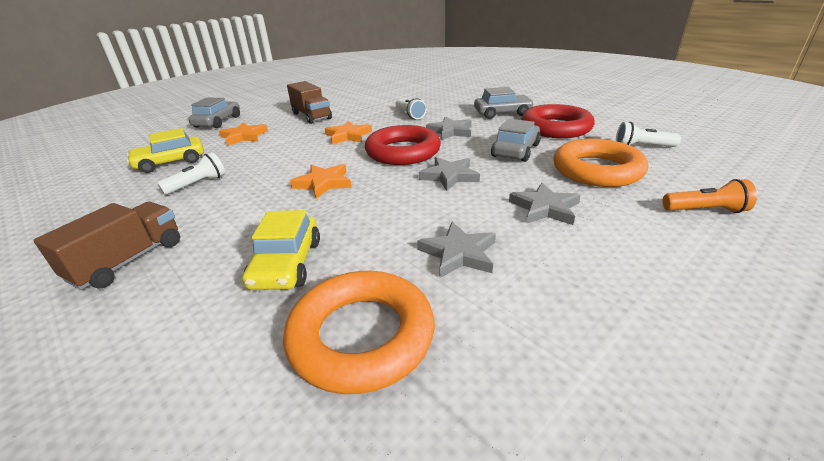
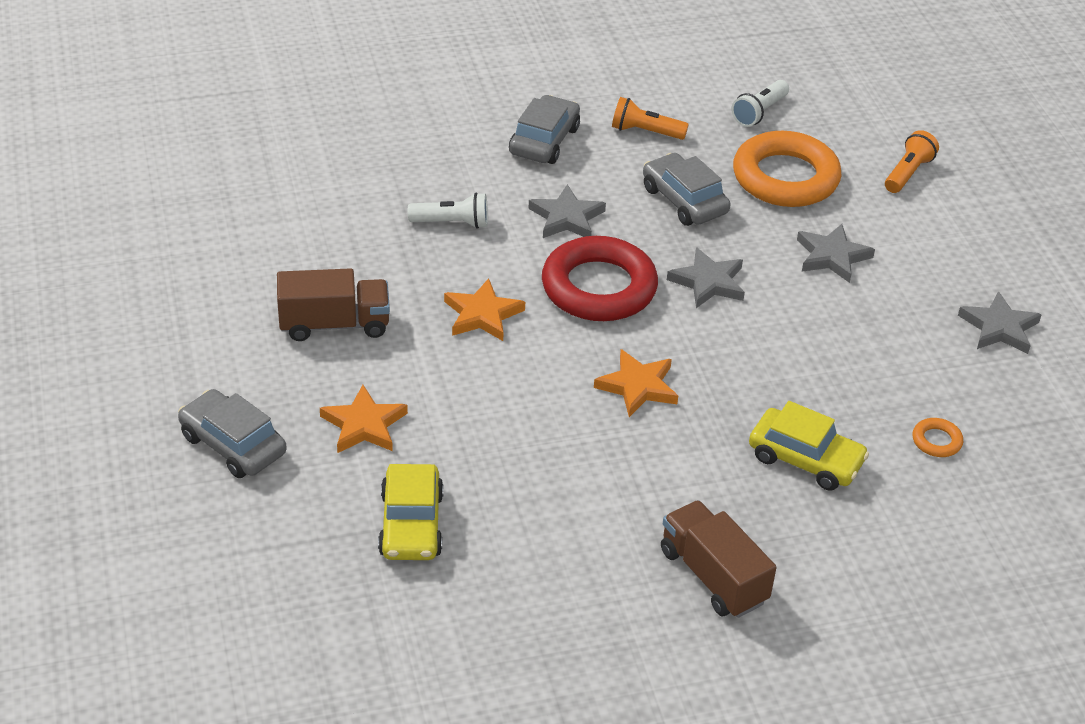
camera: 65 degrees left, 10 degrees up
white flashlight [157,152,226,195] -> none
orange ring [283,271,435,394] -> orange ring [913,418,963,457], size x0.40
grey star [417,222,496,278] -> grey star moved to [958,291,1042,354]
red ring [521,104,595,138] -> orange flashlight [612,97,689,140]

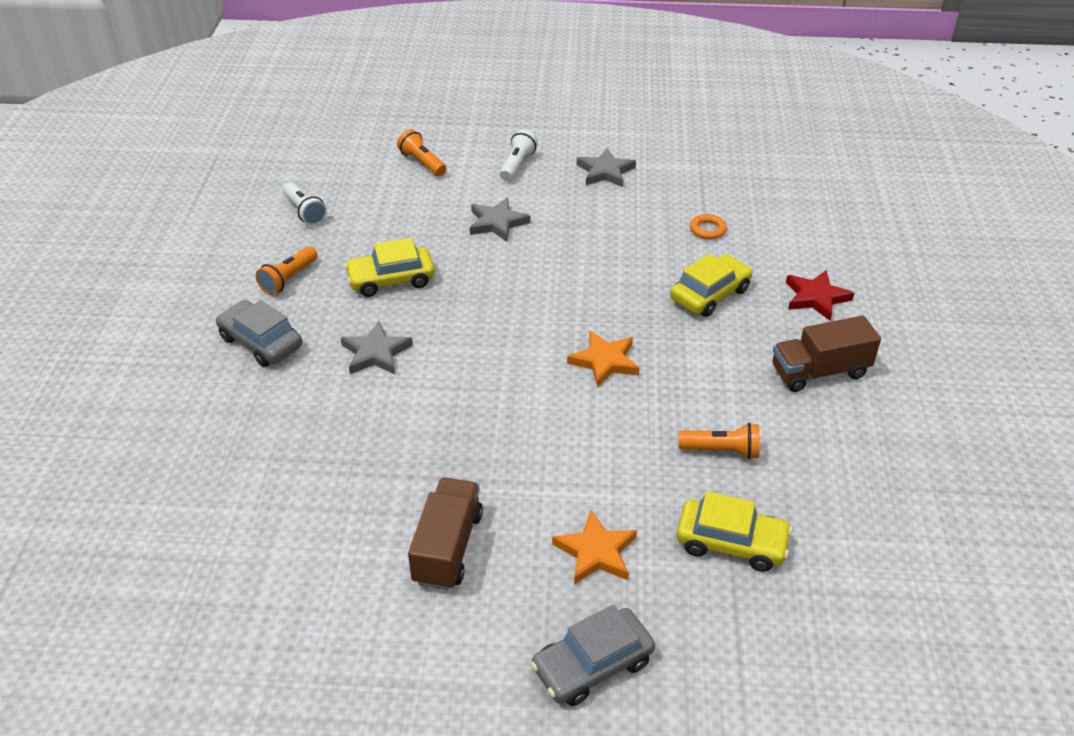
camera: 70 degrees left, 0 degrees up
white flashlight [408,192,488,229] -> white flashlight moved to [500,130,538,181]
orange star [444,278,525,341] -> none
red ring [542,236,658,321] -> none
grey car [643,153,731,226] -> yellow car [344,238,435,297]
grey star [667,247,745,308] -> none
orange ring [733,131,842,207] -> none
none -> orange flashlight [679,423,760,459]
none -> red star [786,270,854,321]

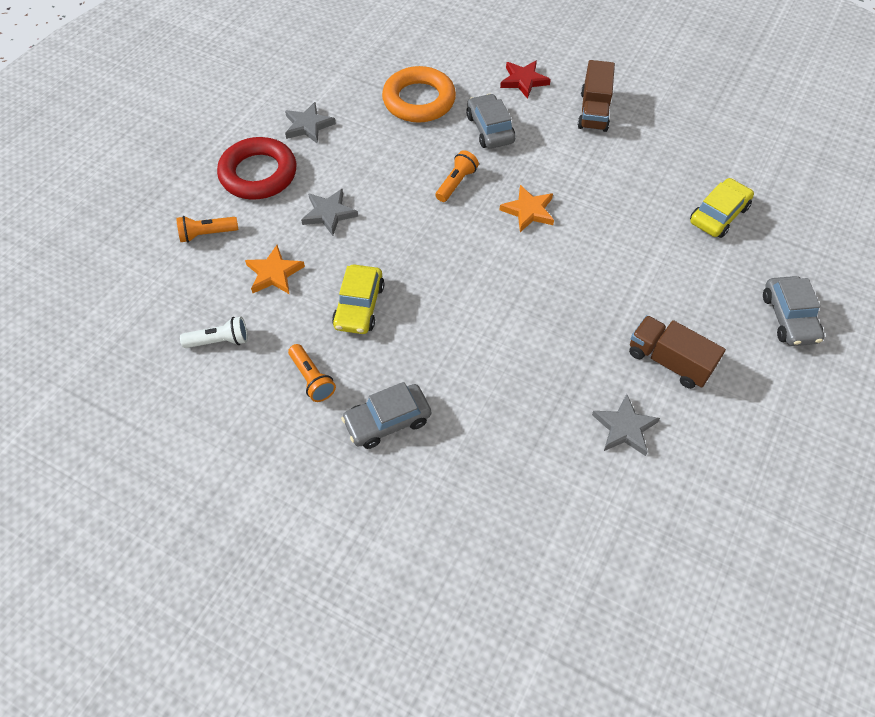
camera: 65 degrees left, 15 degrees up
grey star [341,321,413,374] -> grey star moved to [592,394,660,456]
white flashlight [500,130,538,181] -> red ring [217,137,297,200]
orange star [552,510,637,584] -> orange star moved to [245,245,305,294]
yellow car [670,254,752,317] -> grey car [466,94,516,149]
orange flashlight [679,423,760,459] -> orange flashlight moved to [435,150,479,202]
orange ring [690,214,727,240] -> orange ring [382,66,456,123], size x2.48

